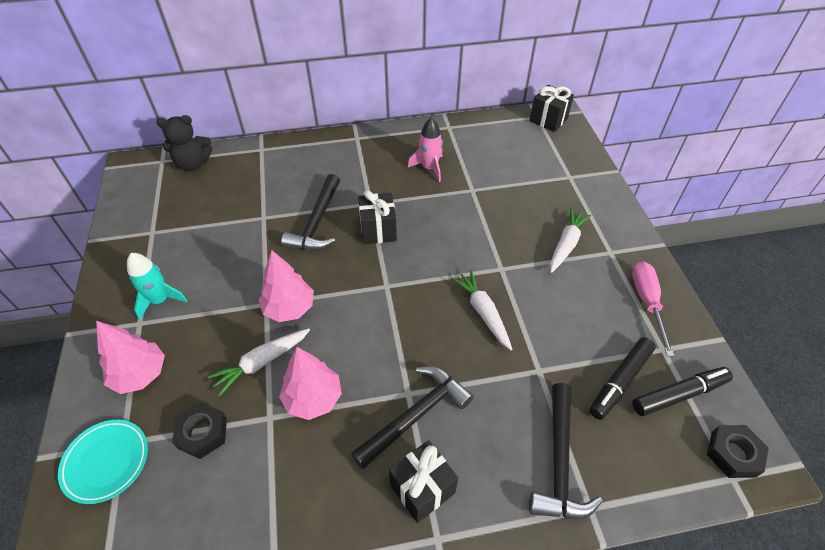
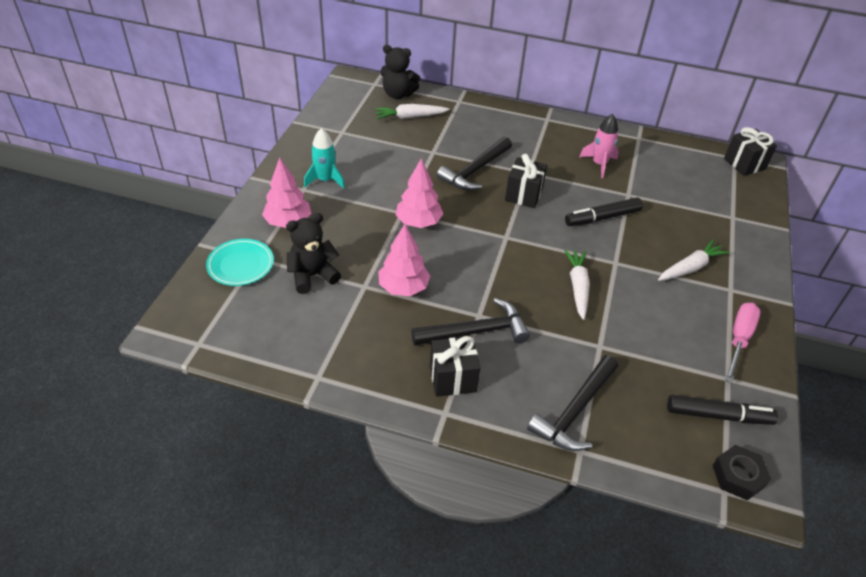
camera: 25 degrees right, 5 degrees down
black nut [172,402,227,459] -> black teddy bear [286,213,341,294]
white carrot [208,328,310,396] -> white carrot moved to [374,104,449,119]
black marker [589,337,656,420] -> black marker moved to [565,197,643,226]

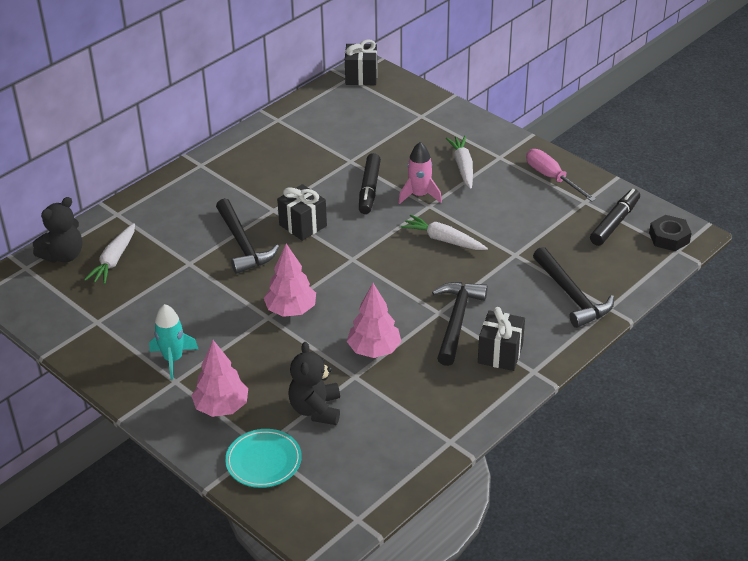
camera: 60 degrees left, 5 degrees down
pink rocket [580,114,619,178] -> pink rocket moved to [399,142,442,204]

